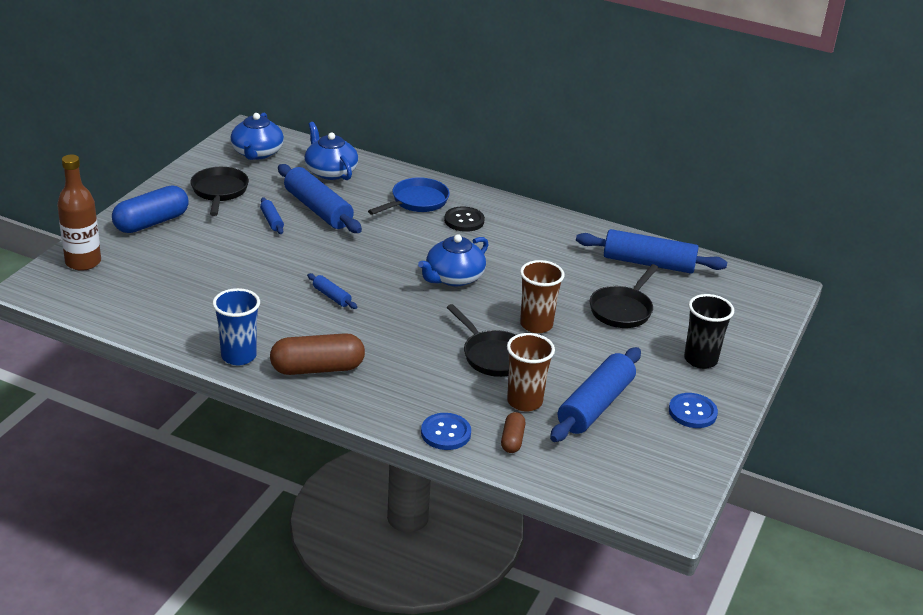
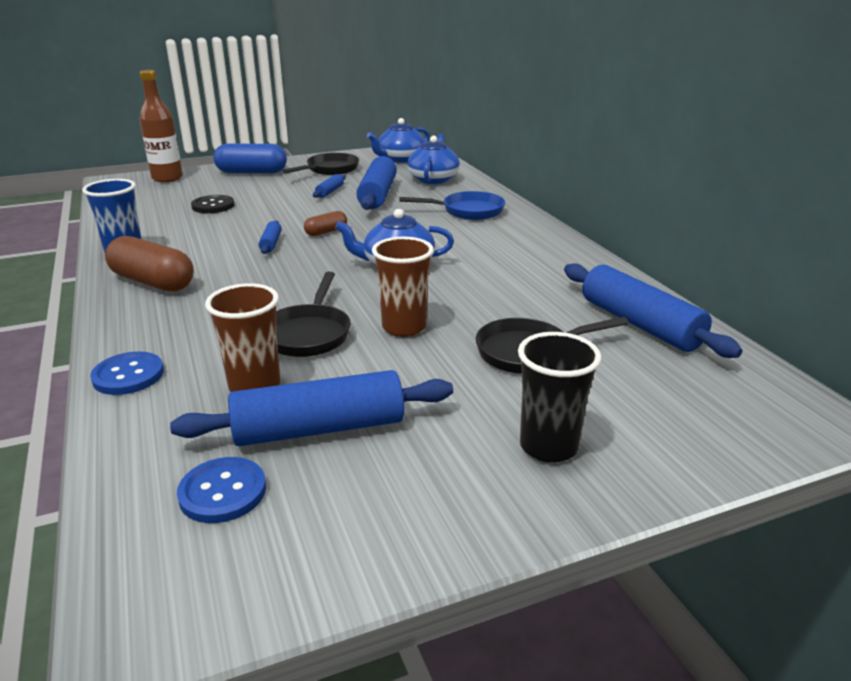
camera: 45 degrees right, 5 degrees down
black button [444,206,485,232] -> black button moved to [191,195,235,213]
brown capsule [501,412,526,453] -> brown capsule moved to [304,211,347,236]
blue button [669,393,718,428] -> blue button moved to [177,457,266,523]

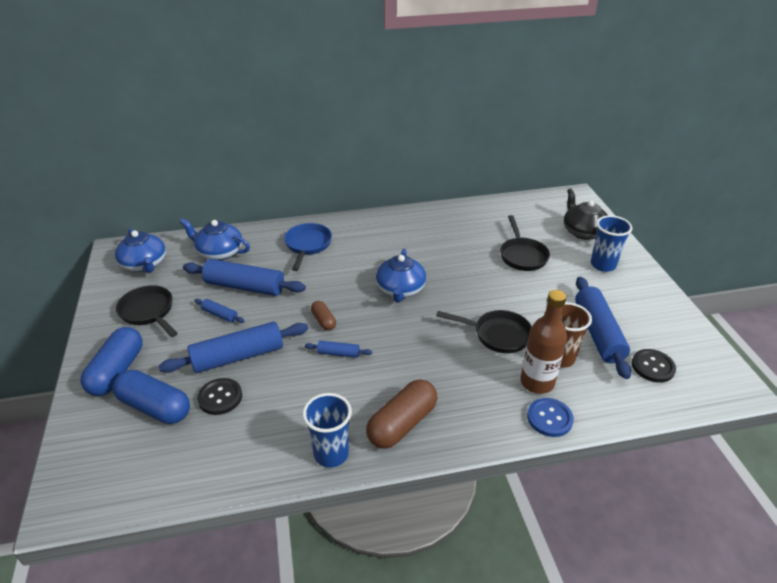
camera: 80 degrees left, 10 degrees up
brown bottle [139,70,183,182] -> brown bottle moved to [520,290,567,394]
blue button [177,457,266,523] -> black button [632,349,676,383]
brown cup [372,237,434,337] -> none
black cup [518,332,601,463] -> blue cup [591,215,633,272]
blue rolling pin [564,264,742,358] -> blue rolling pin moved to [159,322,308,373]
none -> blue capsule [113,370,190,424]
none -> black teapot [564,189,608,240]

